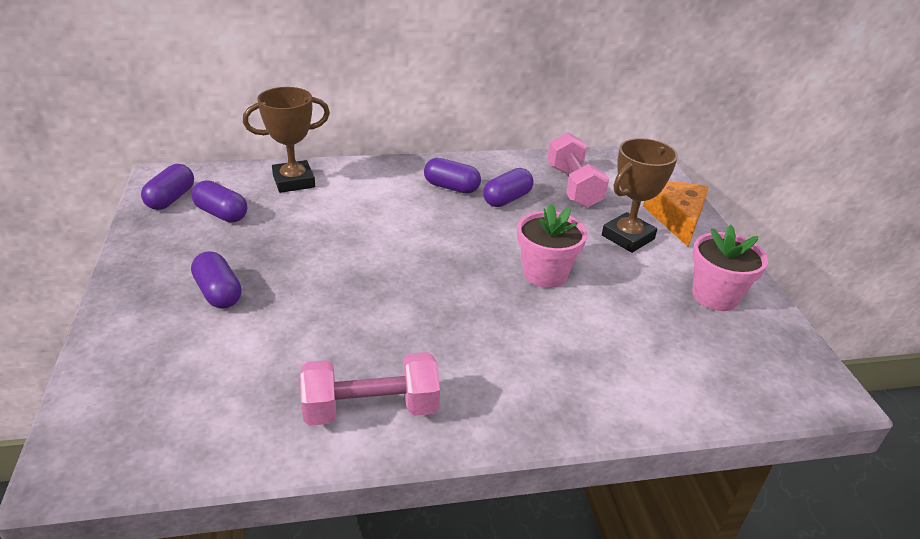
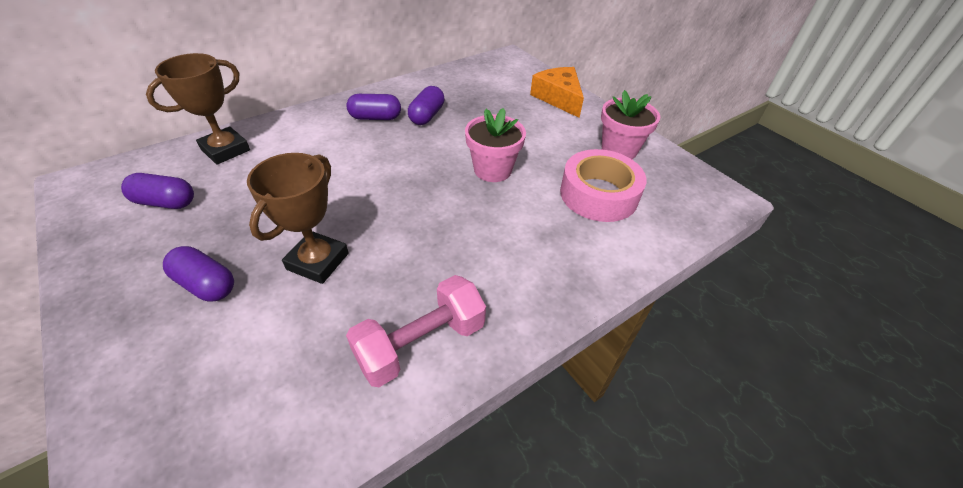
camera: 25 degrees left, 10 degrees up
purple capsule [141,164,194,210] -> none
pink dumbbell [547,132,609,208] -> none
brown trophy [602,138,678,253] -> brown trophy moved to [247,153,348,284]
none -> pink tape [560,149,647,222]

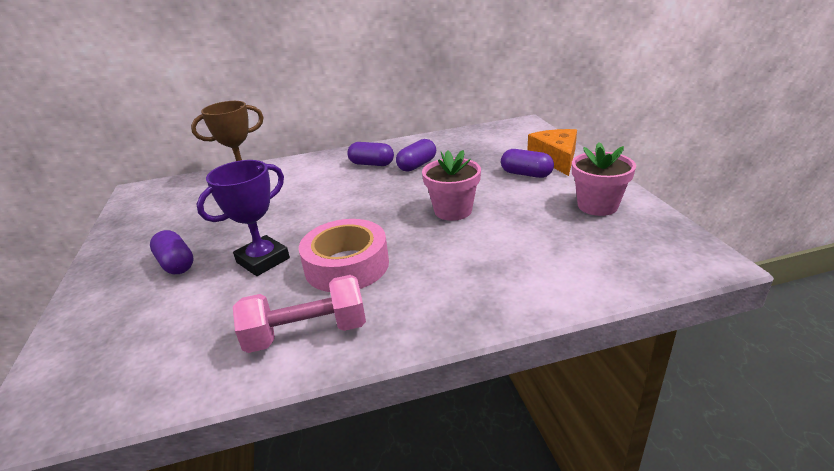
camera: 25 degrees right, 15 degrees down
purple capsule [121,173,194,209] -> purple capsule moved to [501,149,554,178]
brown trophy [247,153,348,284] -> purple trophy [197,160,290,276]
pink tape [560,149,647,222] -> pink tape moved to [299,219,389,292]

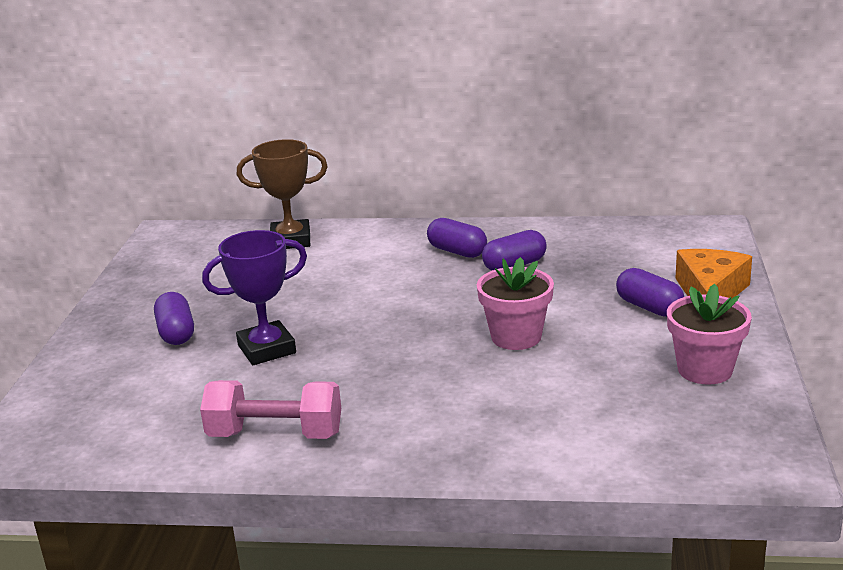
camera: 20 degrees right, 5 degrees down
pink tape [299,219,389,292] -> none

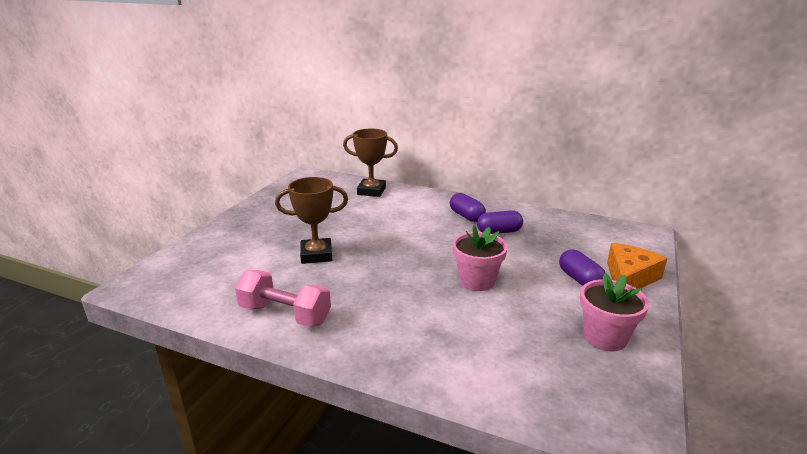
camera: 15 degrees right, 0 degrees up
purple capsule [154,292,194,345] -> none
purple trophy [202,230,307,365] -> brown trophy [275,177,348,264]

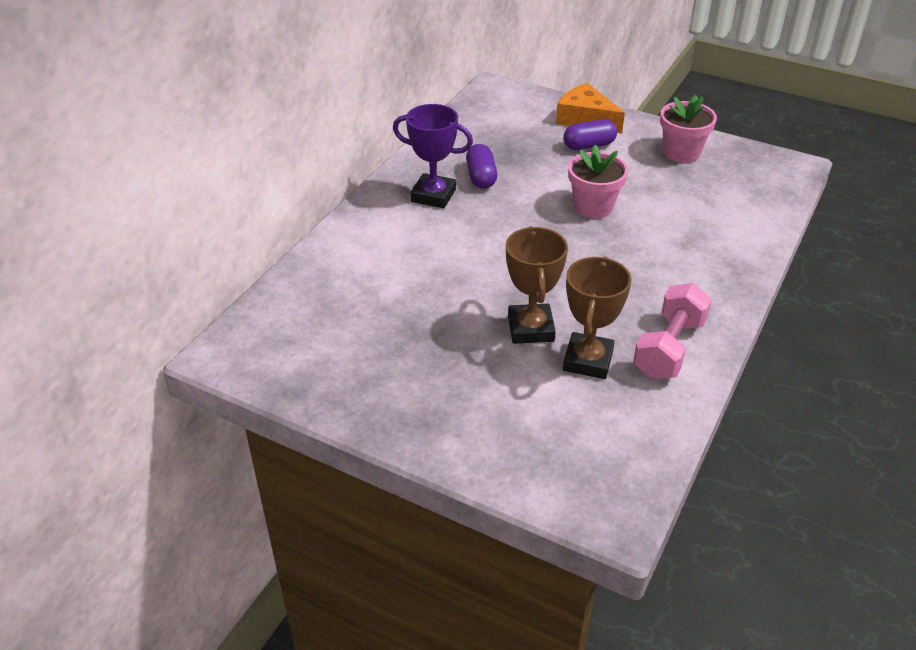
camera: 85 degrees left, 15 degrees up
brown trophy [343,128,398,197] -> brown trophy moved to [563,256,632,379]
purple capsule [450,193,486,222] -> purple trophy [393,104,473,208]

